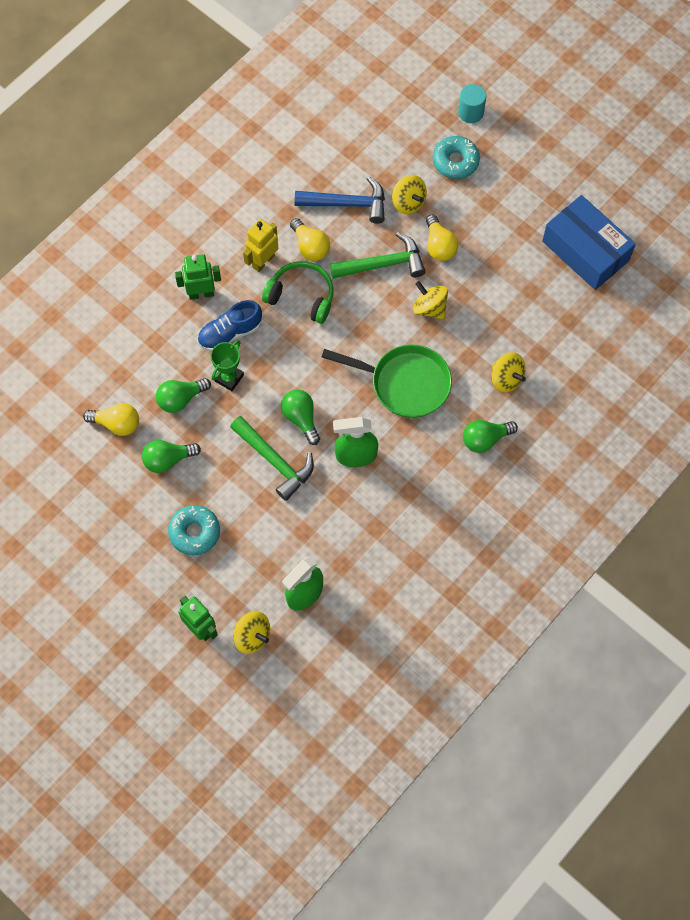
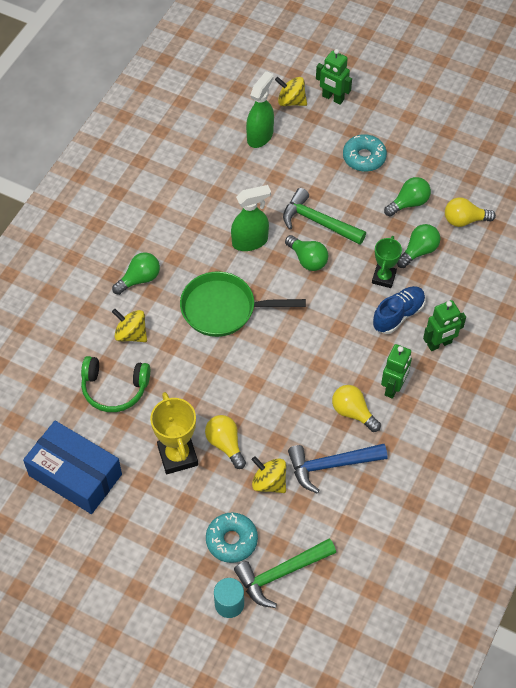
camera: 165 degrees right, 10 degrees down
yellow robot [243,219,278,272] -> green robot [381,344,412,399]
green headphones [262,261,333,324] -> green headphones moved to [81,356,150,412]
green hammer [330,232,426,279] -> green hammer moved to [234,538,336,608]
yellow spinning top [413,281,448,320] -> none
none -> yellow trophy [150,392,198,474]

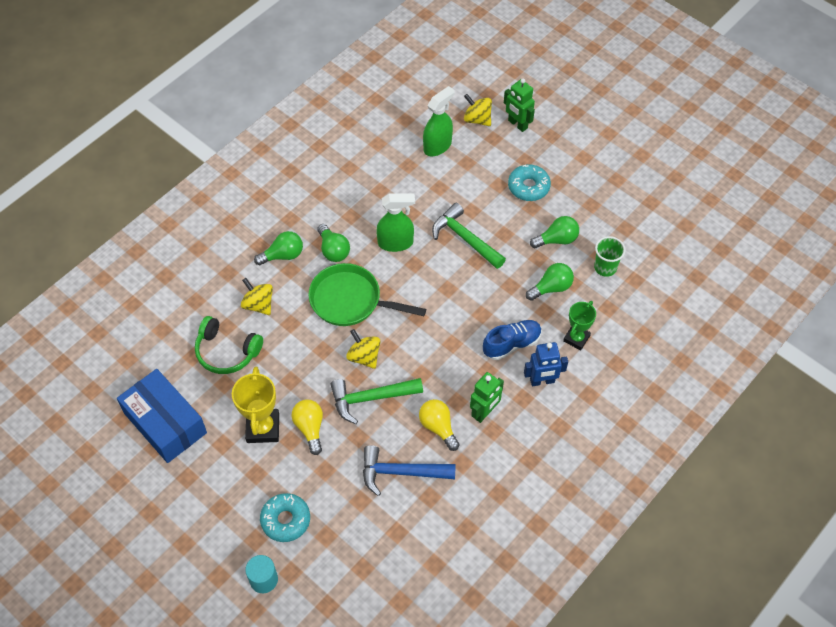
camera: 15 degrees right, 0 degrees up
green hammer [234,538,336,608] -> green hammer moved to [330,378,423,424]
yellow spinning top [252,456,286,493] -> yellow spinning top moved to [346,329,381,369]
green light bulb [285,235,328,271] -> green light bulb moved to [317,224,350,262]
green trophy [372,236,402,288] -> green trophy moved to [563,301,596,350]
green robot [423,300,466,351] -> blue robot [524,342,568,386]
yellow light bulb [445,197,496,227] -> green cup [594,236,626,277]

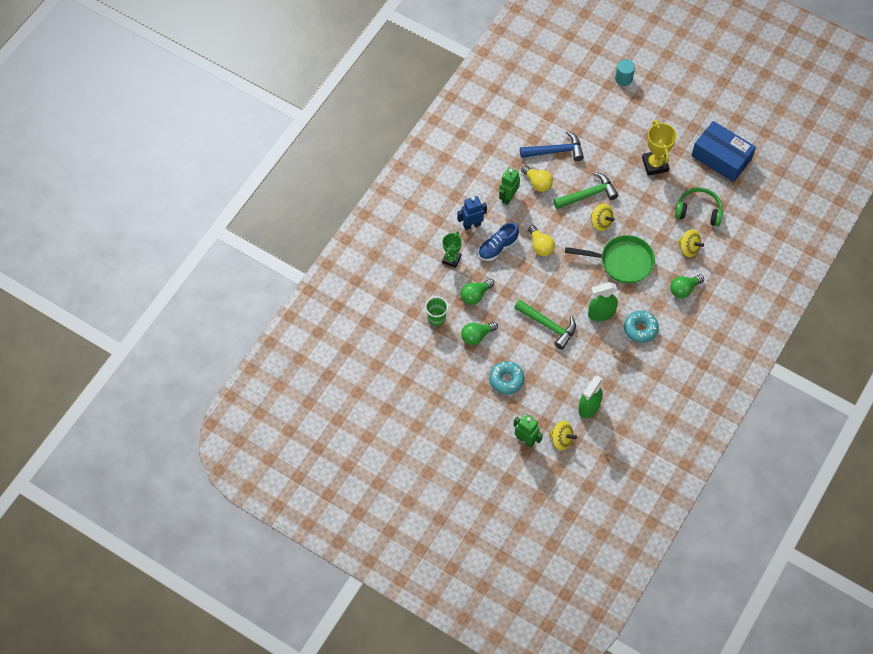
camera: 170 degrees right, 5 degrees up
turquoise donut [260,493,310,542] -> turquoise donut moved to [624,311,659,343]
yellow light bulb [292,399,323,455] -> yellow light bulb moved to [528,225,555,256]
green light bulb [317,224,350,262] -> none

